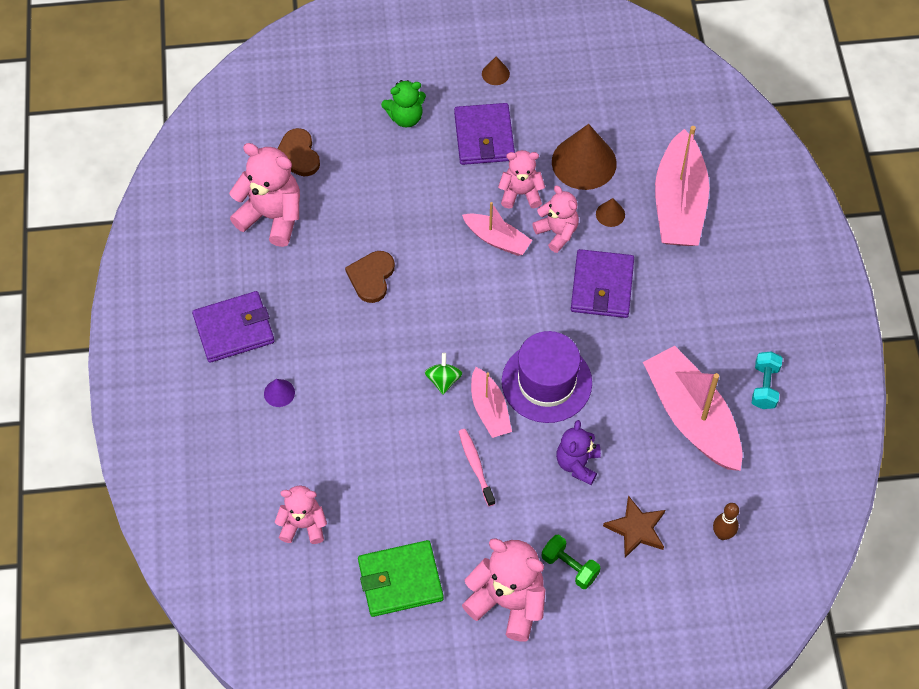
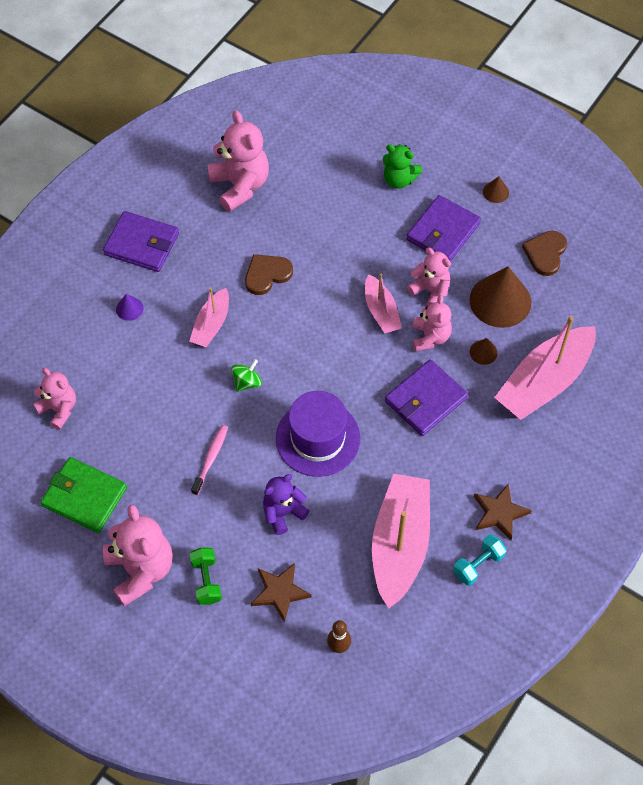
camera: 40 degrees right, 0 degrees up
brown heart [277,128,320,176] -> brown heart moved to [522,231,567,276]
pink boat [471,367,512,438] -> pink boat moved to [189,287,229,347]
none -> brown star [474,483,532,540]

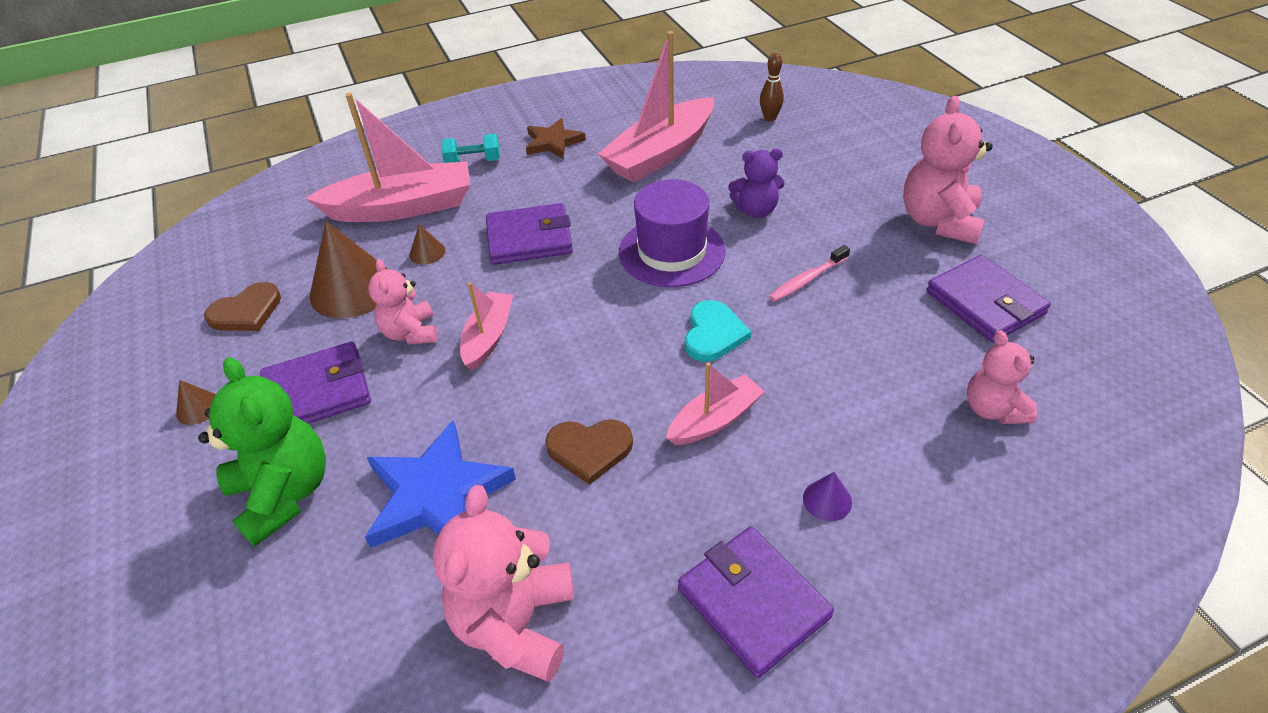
camera: 145 degrees left, 15 degrees down
green wallet [41,457,127,533] -> purple wallet [926,255,1051,343]
green dumbbell [190,547,222,605] -> none
green spinning top [231,359,262,392] -> turquoise heart [685,300,751,362]
brown star [251,563,312,623] -> none
green teddy bear [383,144,422,189] -> green teddy bear [198,357,326,546], size x1.61
pink teddy bear [413,295,452,352] -> none
turquoise dumbbell [453,534,507,586] -> turquoise dumbbell moved to [441,134,500,163]
none -> blue star [365,420,516,548]

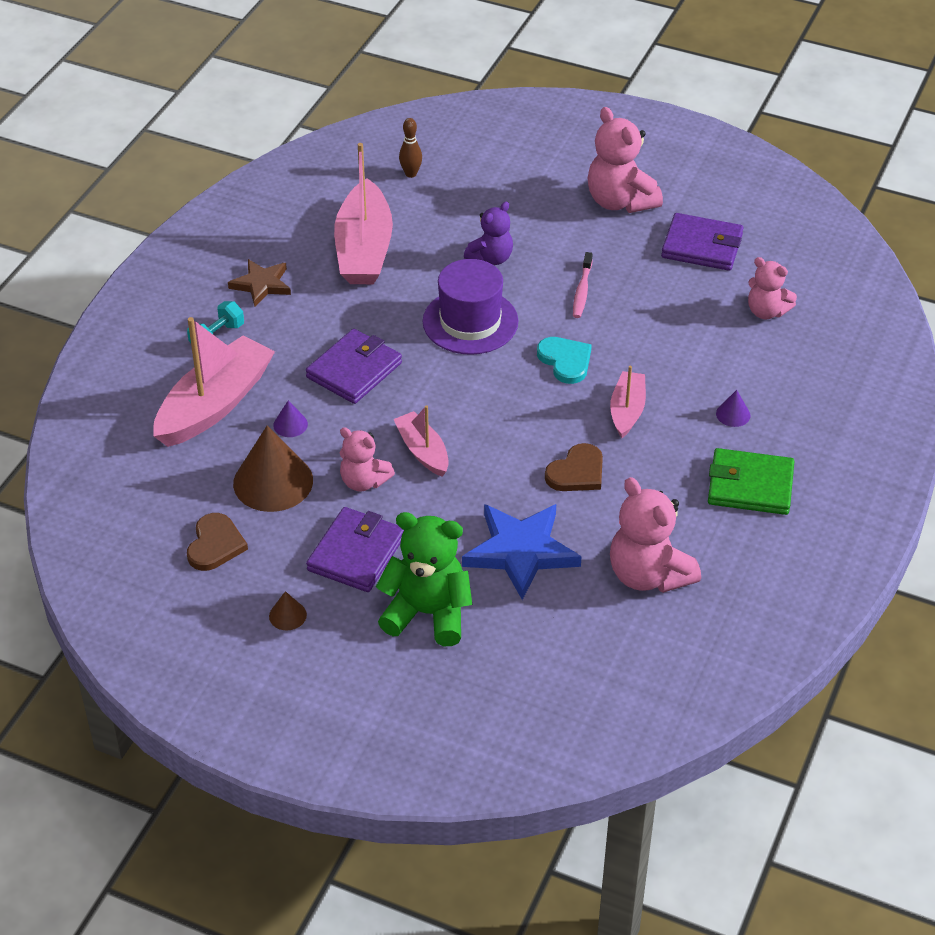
camera: 45 degrees left, 0 degrees up
brown cone [409,224,445,265] -> purple cone [273,400,308,437]
purple wallet [678,526,834,678] -> green wallet [708,448,794,515]

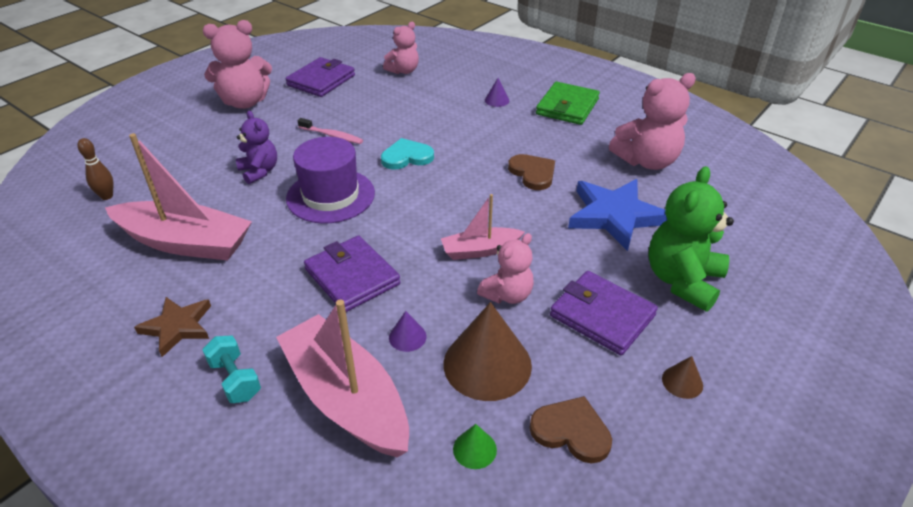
camera: 75 degrees left, 5 degrees down
pink boat [610,366,646,438] -> none
none -> green cone [453,424,497,469]

